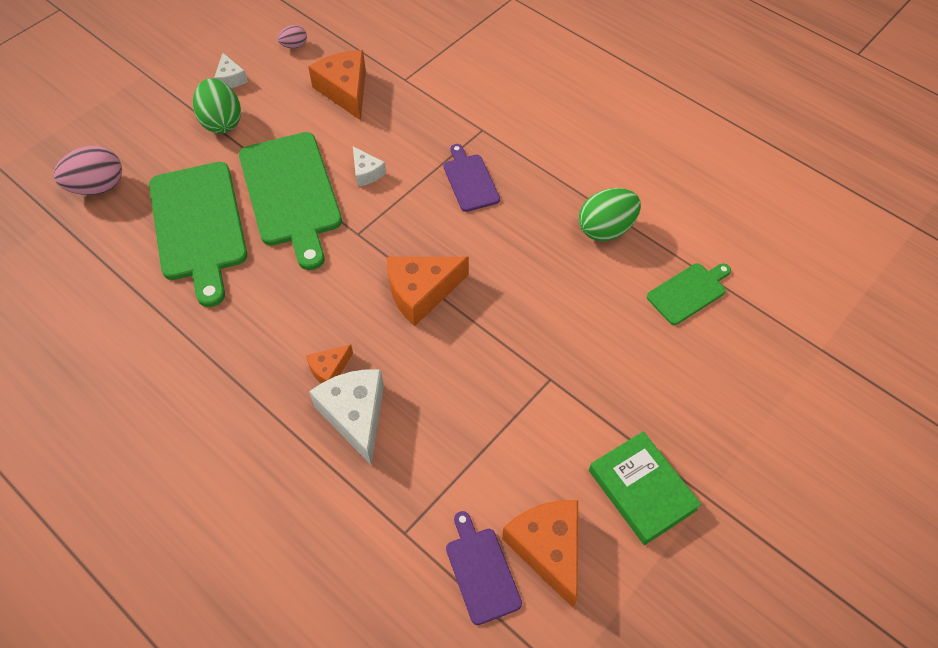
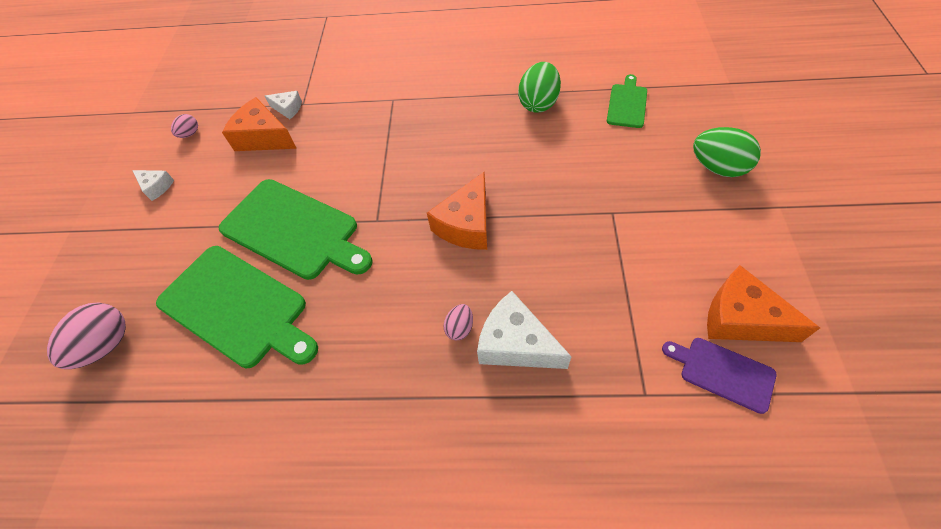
camera: 35 degrees left, 0 degrees up
green egg [193,78,241,133] -> green egg moved to [693,127,761,177]
orange cheese [306,344,353,383] -> pink egg [444,304,473,340]
white cheese [353,147,386,187] -> white cheese moved to [265,91,302,119]
purple cutting board [444,144,500,212] -> none
green book [589,431,702,545] -> none

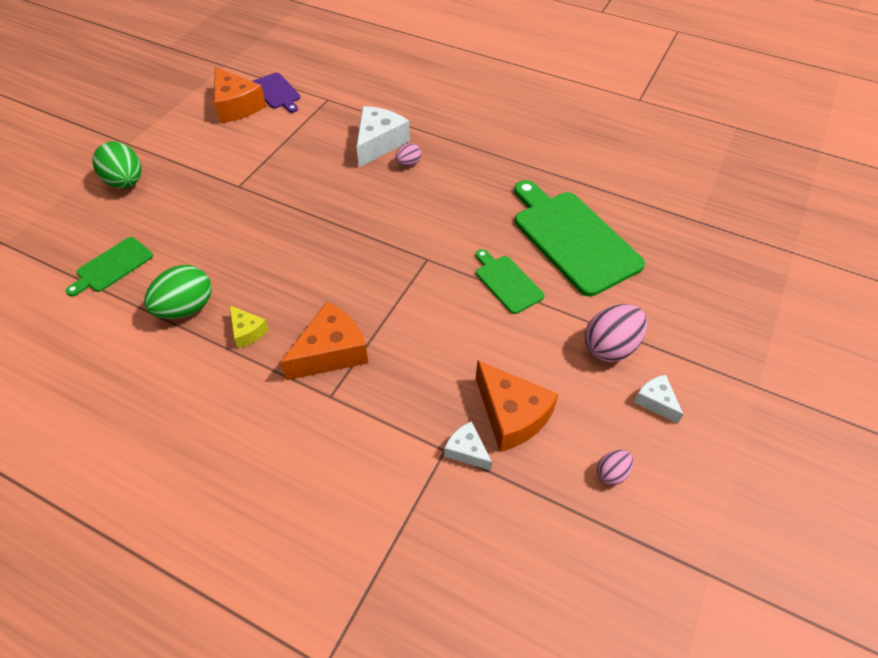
camera: 160 degrees left, 5 degrees down
pink egg [47,302,126,369] -> pink egg moved to [585,304,647,362]
green cutting board [219,179,372,280] -> green cutting board [476,249,544,314], size x0.51
orange cheese [427,172,487,250] -> orange cheese moved to [280,302,368,380]
white cheese [477,291,572,369] -> white cheese turned 120 degrees counterclockwise [356,106,410,167]
none -> yellow cheese [230,305,269,348]

